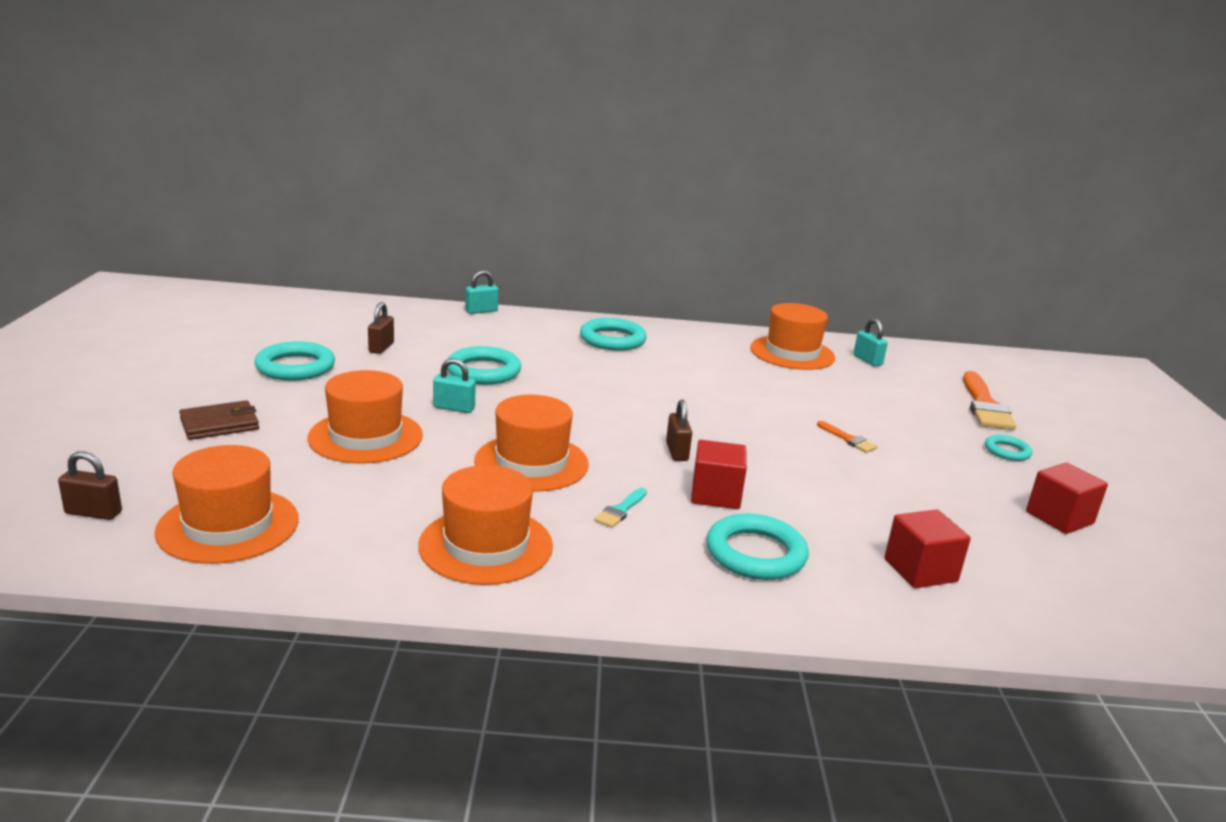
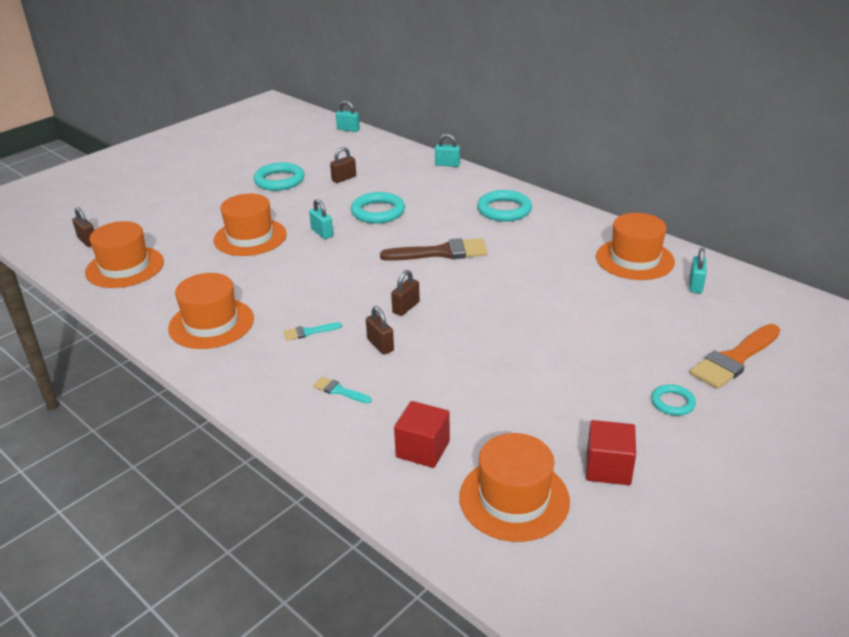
camera: 45 degrees right, 10 degrees up
brown wallet [179,400,259,440] -> none
orange hat [474,395,589,492] -> orange hat moved to [459,433,570,542]
red cube [691,440,747,509] -> brown padlock [366,306,394,354]
turquoise ring [706,514,809,580] -> turquoise brush [313,377,371,404]
orange brush [817,421,877,453] -> none
none -> turquoise padlock [336,101,360,132]
none -> brown brush [380,238,488,261]

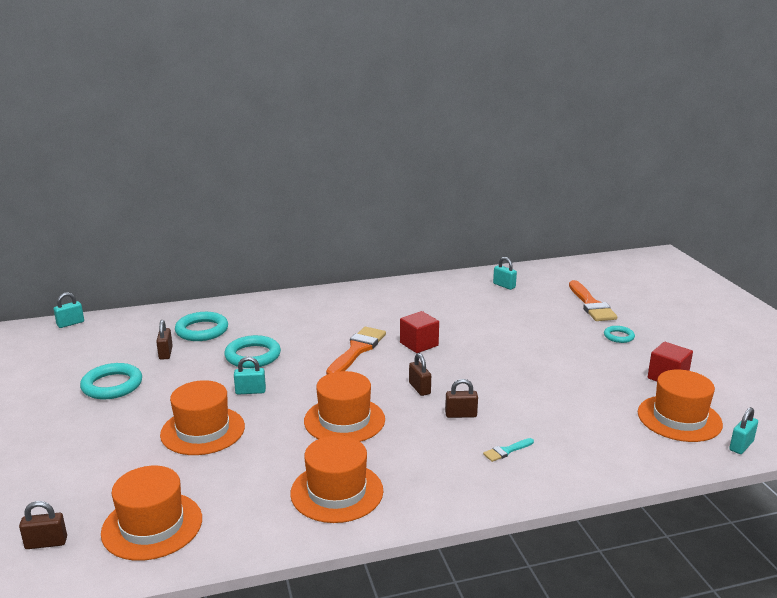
camera: 60 degrees left, 10 degrees down
turquoise brush [284,322,342,340] -> none
brown brush [380,238,488,261] -> orange brush [326,327,386,375]
red cube [394,401,450,468] -> red cube moved to [400,311,439,353]
turquoise padlock [435,134,460,167] -> turquoise padlock moved to [729,407,758,454]
turquoise ring [477,190,532,222] -> turquoise ring moved to [175,312,228,341]
orange hat [596,213,675,280] -> orange hat moved to [304,371,385,442]

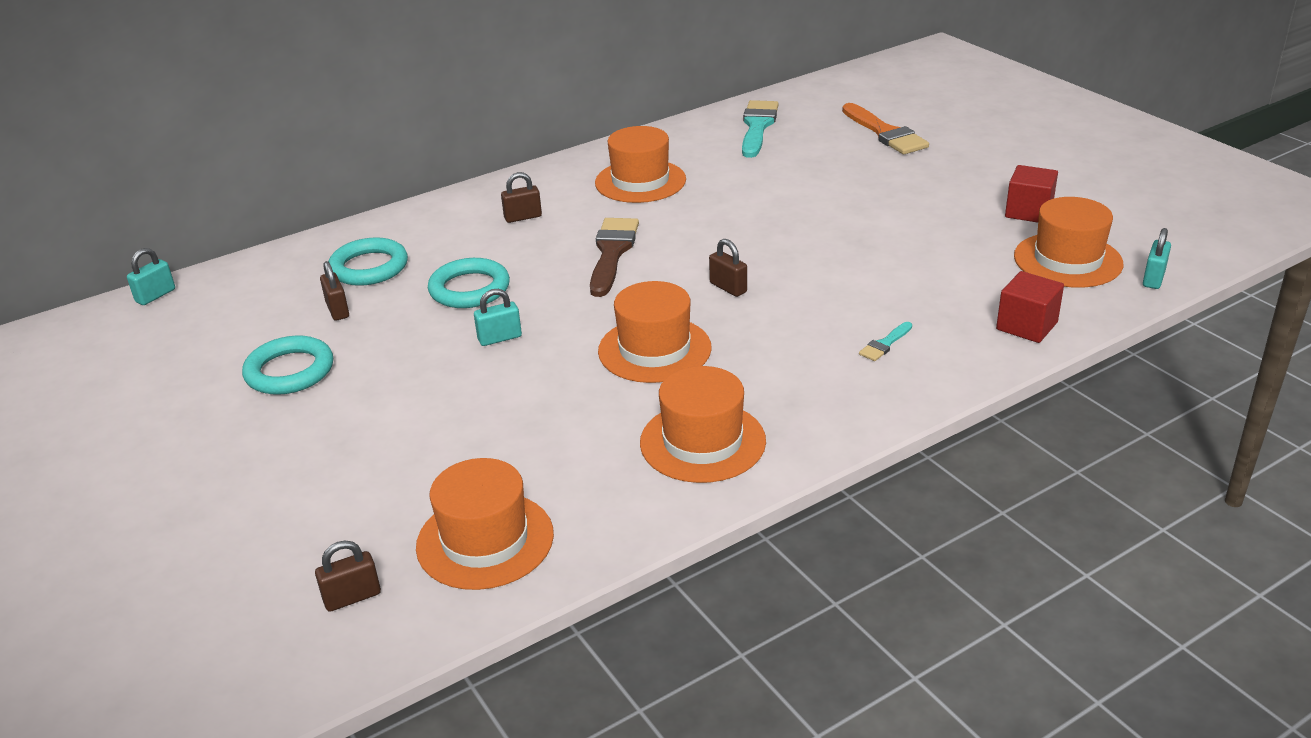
camera: 15 degrees left, 10 degrees up
orange hat [160,380,245,455] -> orange hat moved to [595,126,686,203]
orange brush [326,327,386,375] -> brown brush [590,218,639,297]
red cube [400,311,439,353] -> red cube moved to [996,271,1064,343]
brown padlock [445,379,478,418] -> brown padlock moved to [501,172,542,223]
turquoise padlock [493,257,517,290] -> turquoise brush [742,100,779,158]
turquoise ring [604,326,635,343] -> none

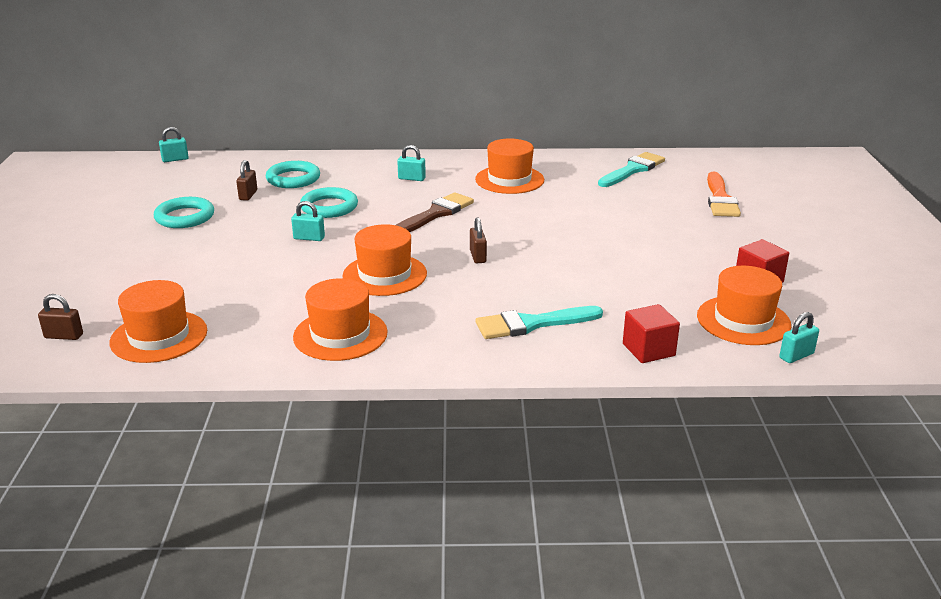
camera: 30 degrees right, 5 degrees down
brown padlock [501,172,542,223] -> turquoise padlock [397,145,426,181]
turquoise brush [859,322,912,361] -> turquoise brush [476,306,603,339], size x2.10

